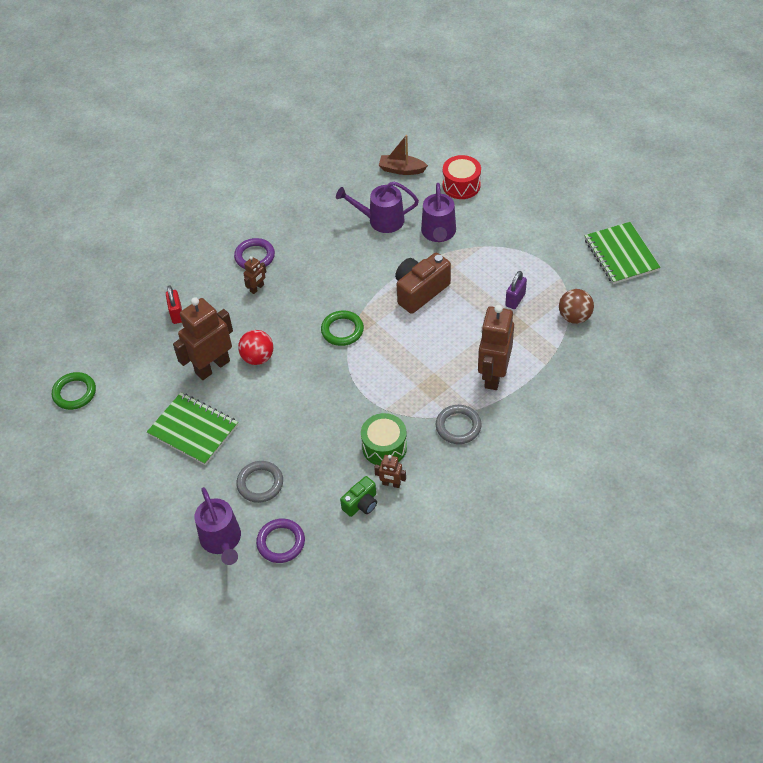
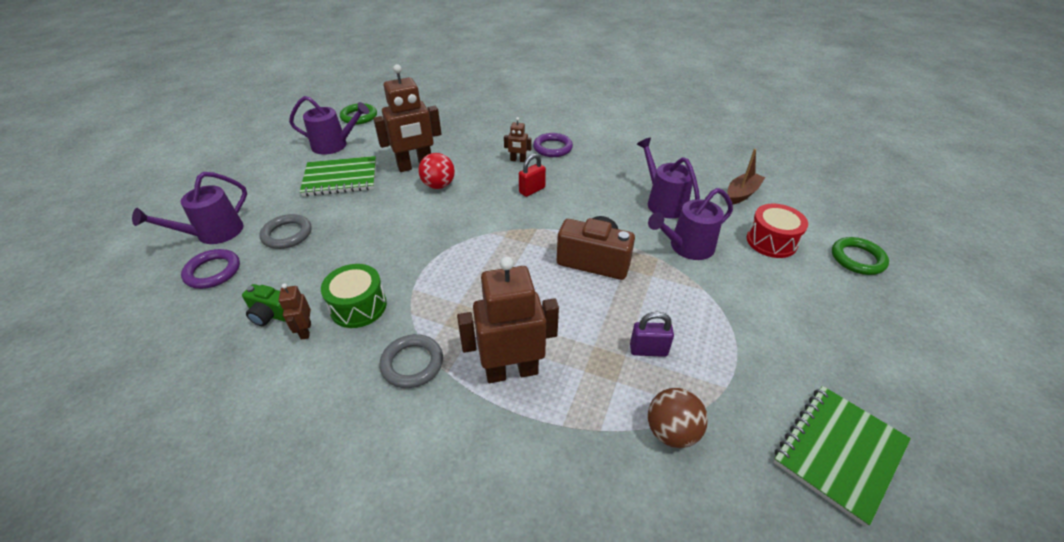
camera: 60 degrees right, 10 degrees down
green notebook [147,392,238,465] -> green notebook turned 75 degrees clockwise [300,156,376,196]
red padlock [166,286,182,324] -> red padlock moved to [519,154,546,197]
brown robot [173,297,233,380] -> brown robot turned 135 degrees clockwise [373,64,441,172]
green ring [321,310,364,346] -> green ring moved to [832,237,889,275]
brown boat [379,135,428,175] -> brown boat turned 60 degrees clockwise [728,149,765,204]
none -> purple watering can [289,96,369,155]

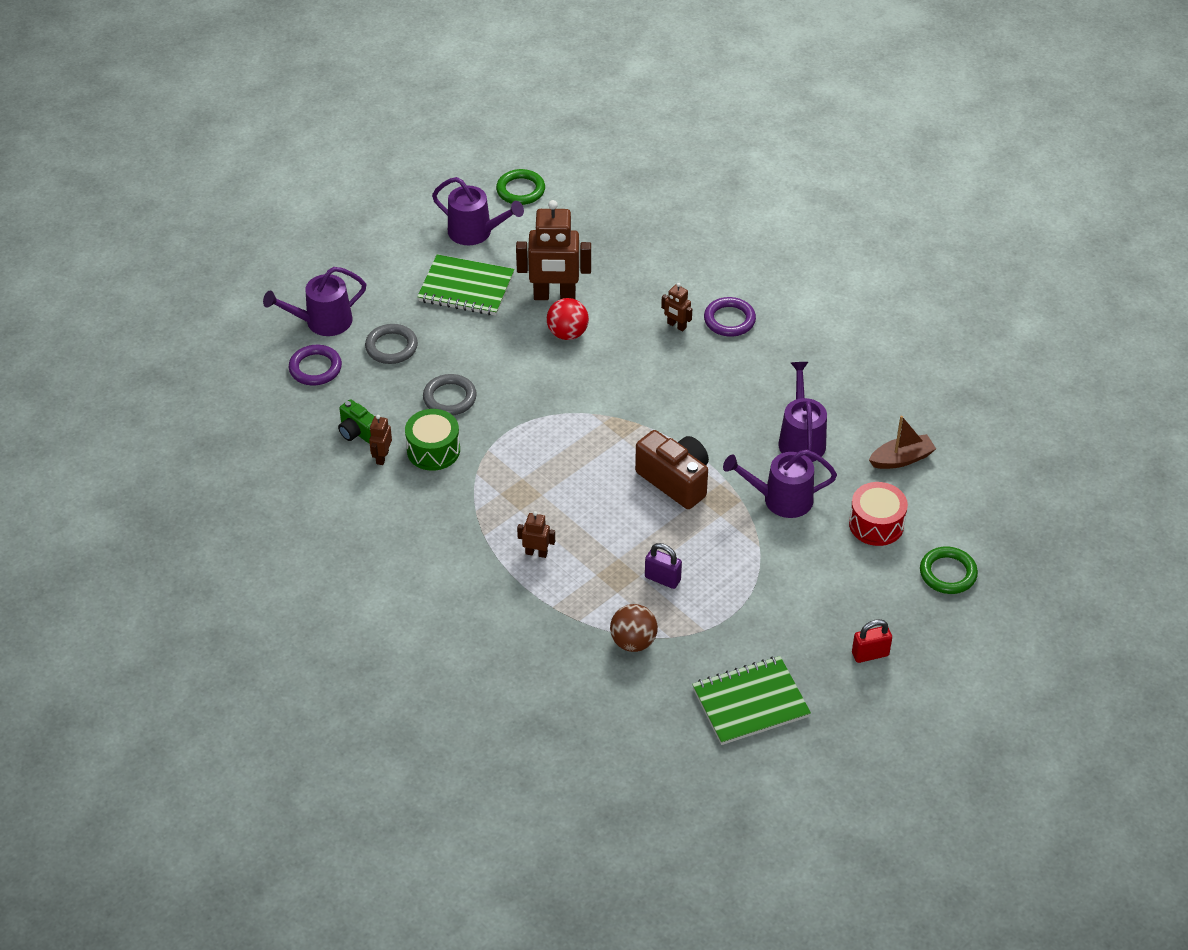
camera: 25 degrees right, 5 degrees up
grey ring [379,334,443,388] -> grey ring moved to [423,374,477,415]
brown robot [457,256,559,383] -> brown robot [517,511,555,558], size x0.46
red padlock [519,154,546,197] -> red padlock moved to [852,619,892,663]

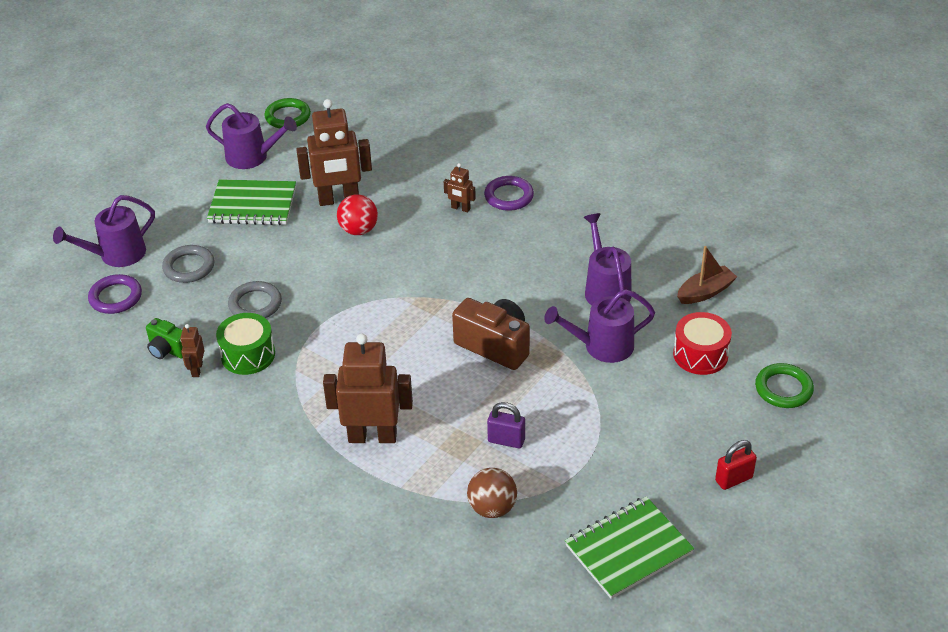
camera: 10 degrees left, 5 degrees down
brown robot [517,511,555,558] -> brown robot [323,334,413,443], size x2.16

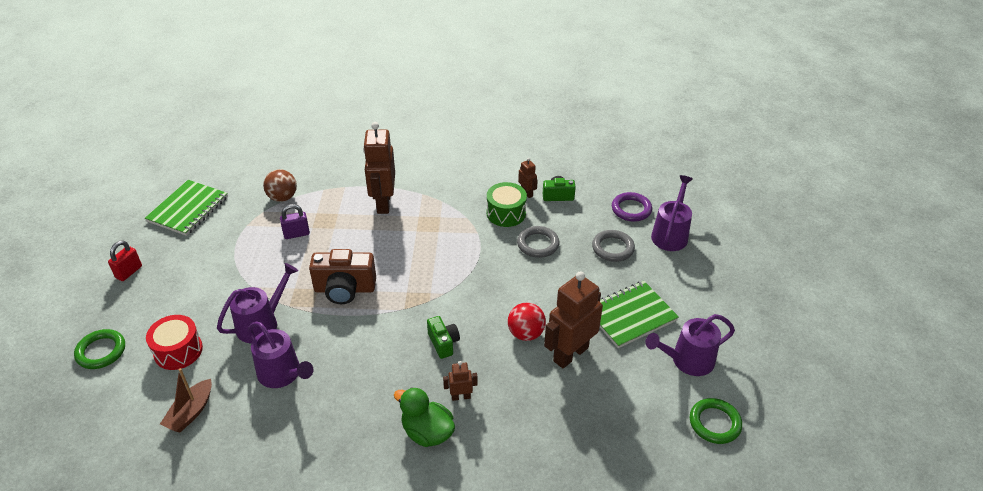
camera: 145 degrees right, 0 degrees up
brown robot [323,334,413,443] -> brown robot turned 120 degrees clockwise [363,122,395,214]
purple ring [484,176,534,211] -> green duck [394,387,455,447]
none -> green camera [427,316,460,359]

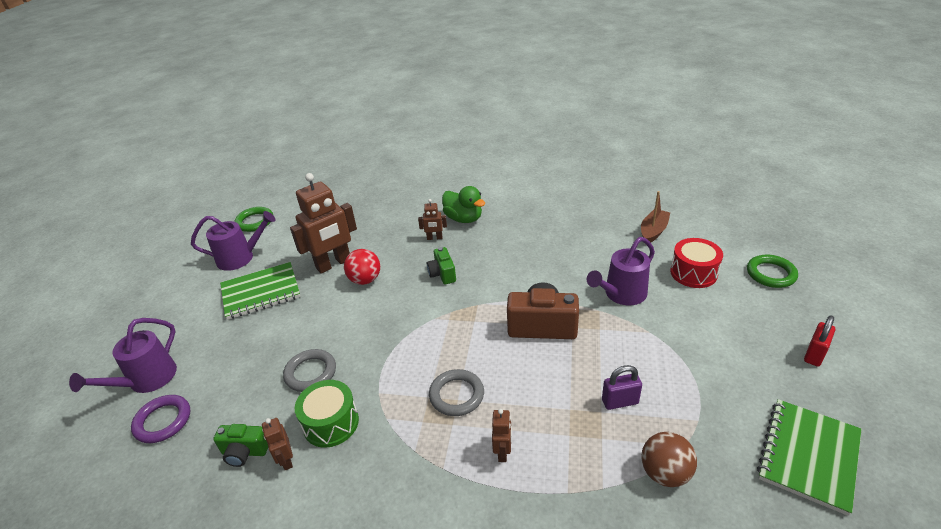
camera: 170 degrees left, 5 degrees down
purple watering can [248,322,314,388] -> none
brown robot [363,122,395,214] -> brown robot [492,409,512,462], size x0.46
grey ring [592,230,635,262] -> grey ring moved to [429,369,484,416]

